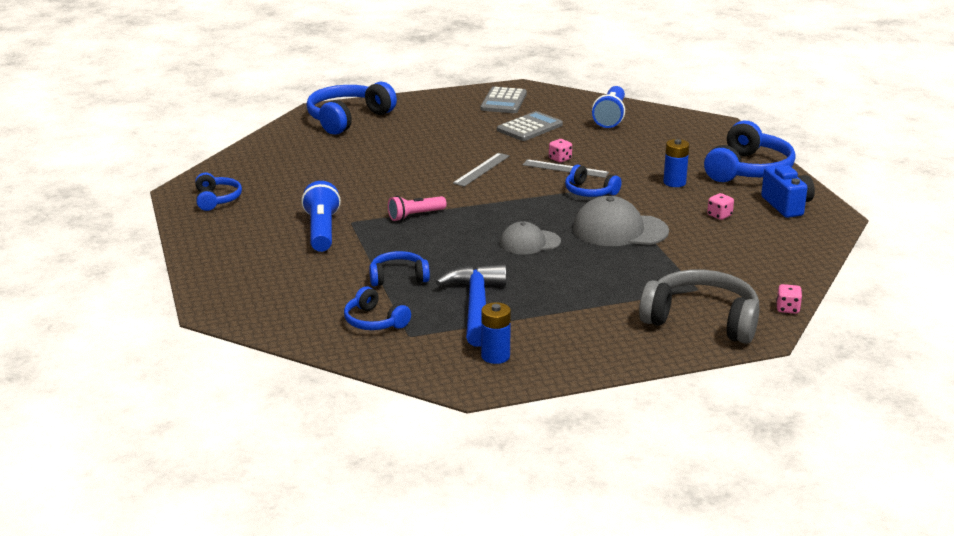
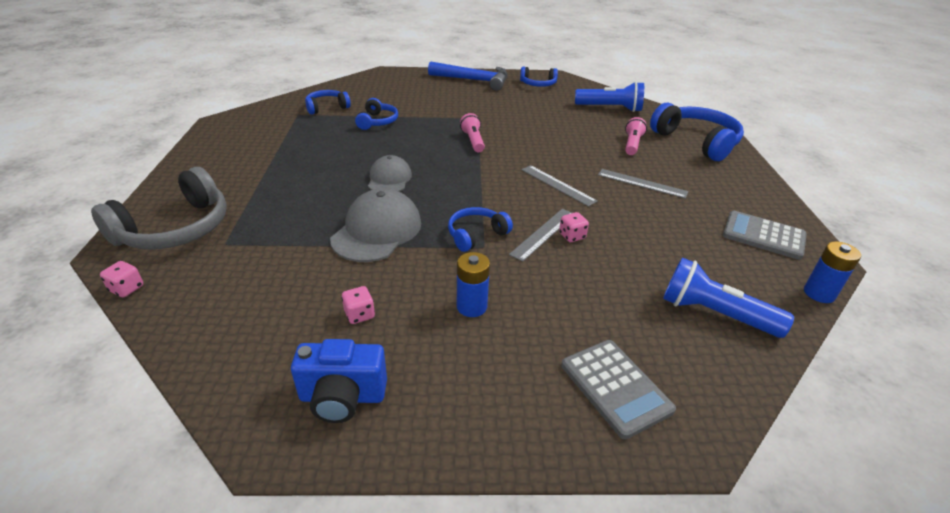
camera: 105 degrees right, 10 degrees up
blue flashlight [301,181,341,252] -> blue flashlight moved to [575,82,644,112]
blue hammer [436,264,507,347] -> blue hammer moved to [428,62,508,91]
blue battery [481,302,511,364] -> blue battery moved to [804,241,861,303]
grey calculator [497,111,563,141] -> grey calculator moved to [561,340,676,439]
blue headphones [704,121,796,182] -> none
none -> grey ruler [598,169,688,199]
none -> pink flashlight [625,117,647,155]

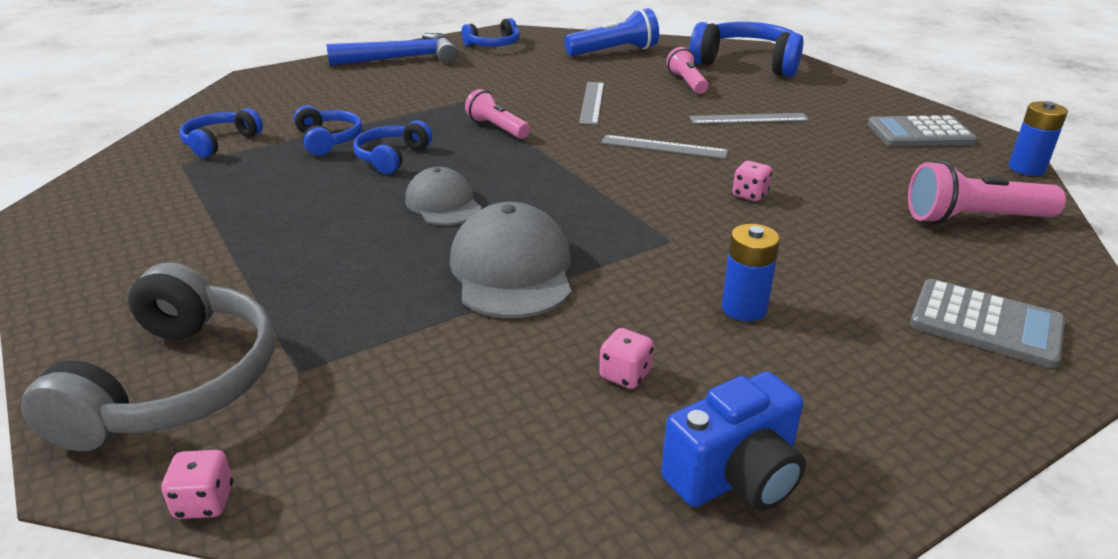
camera: 30 degrees left, 5 degrees down
blue headphones [448,207,513,252] -> blue headphones moved to [353,120,432,174]
grey ruler [509,209,572,262] -> grey ruler moved to [579,82,604,125]
blue flashlight [663,257,794,338] -> pink flashlight [908,161,1066,224]

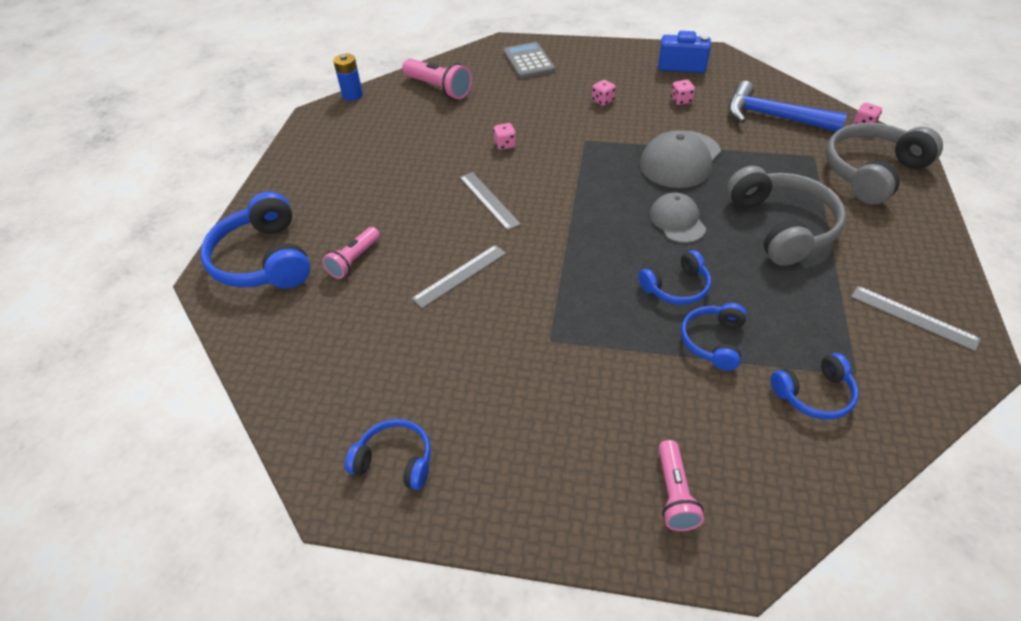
camera: 135 degrees left, 15 degrees up
blue hammer [326,33,458,66] -> blue hammer moved to [728,81,847,131]
grey cap [405,167,482,225] -> grey cap turned 150 degrees clockwise [650,192,706,243]
pink flashlight [465,89,530,139] -> pink flashlight moved to [658,440,704,531]
blue flashlight [564,8,659,56] -> none
grey ruler [689,113,809,124] -> grey ruler moved to [851,286,981,351]
blue battery [722,224,780,321] -> pink dice [592,80,616,106]
grey calculator [868,115,977,147] -> none
none -> grey headphones [727,166,846,266]

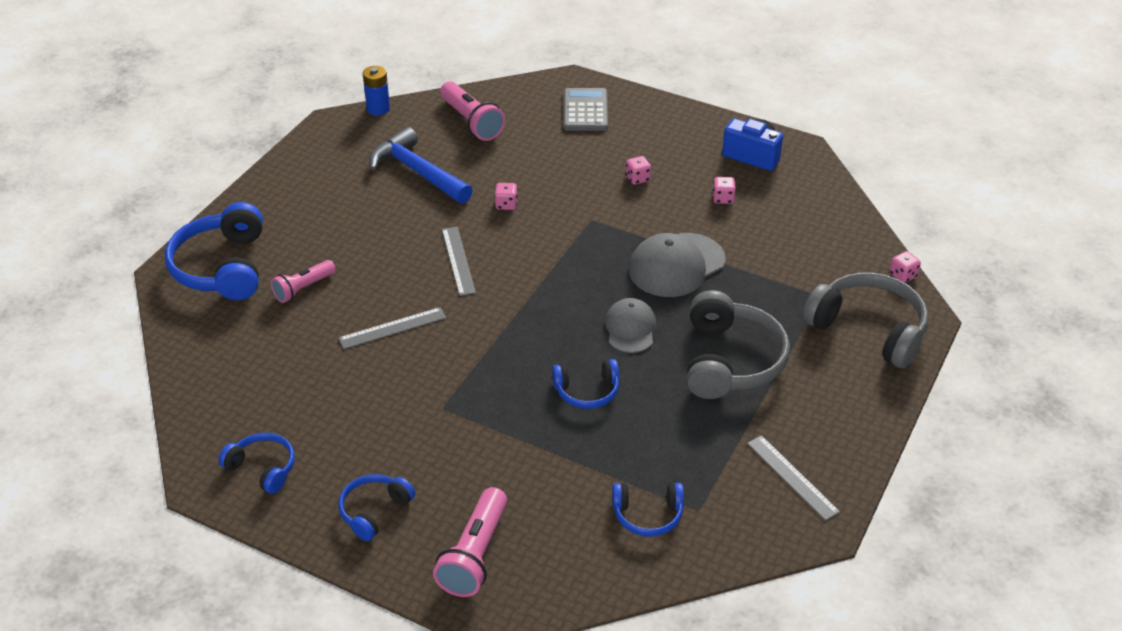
camera: 15 degrees right, 5 degrees down
pink flashlight [658,440,704,531] -> pink flashlight [433,487,507,597], size x1.52
blue headphones [681,303,747,371] -> blue headphones moved to [338,474,415,541]
blue hammer [728,81,847,131] -> blue hammer moved to [369,127,473,204]
grey headphones [825,123,943,205] -> grey headphones turned 60 degrees clockwise [803,273,929,368]

